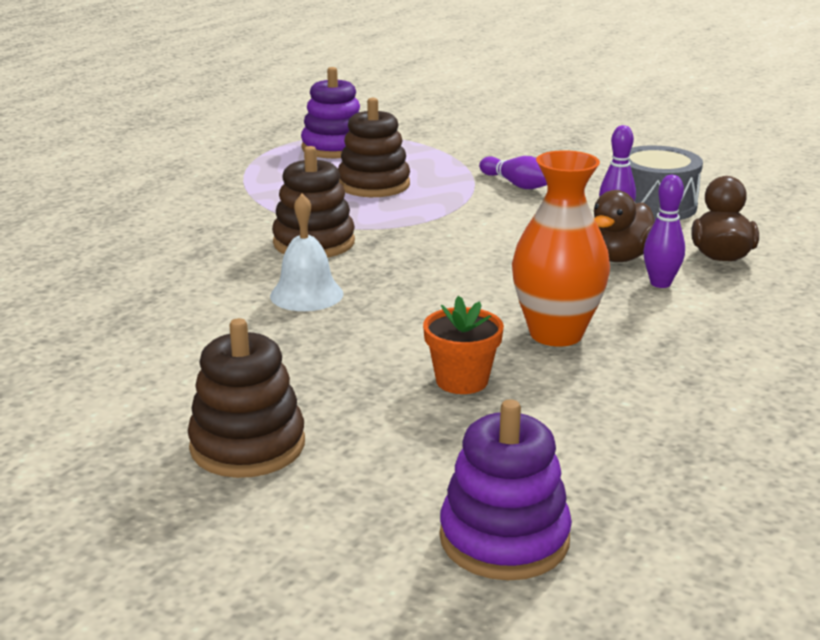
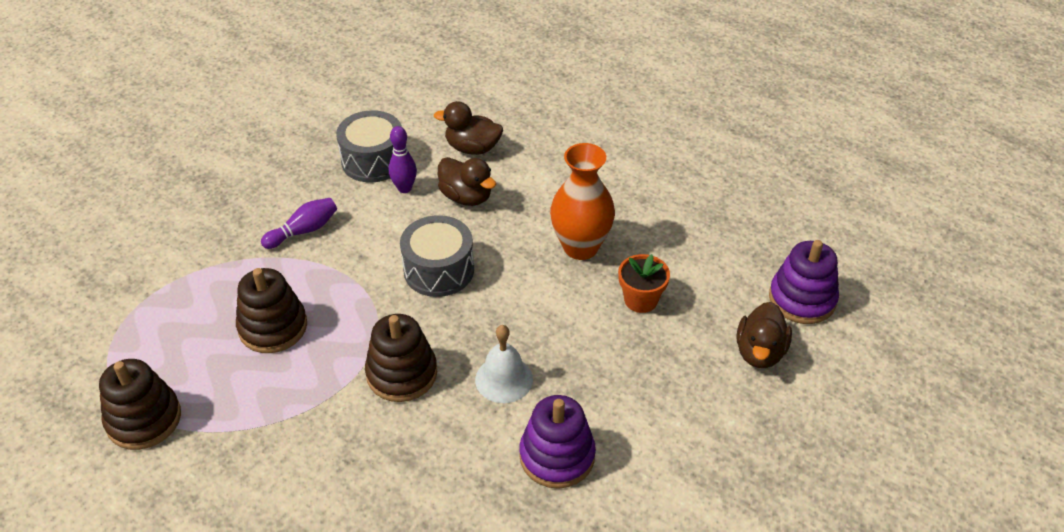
camera: 85 degrees left, 20 degrees up
brown stacking toy [188,318,305,478] -> brown stacking toy moved to [99,359,181,450]
purple stacking toy [301,67,360,158] -> purple stacking toy moved to [519,395,596,489]
purple bowling pin [643,175,685,288] -> none
none -> grey drum [400,215,474,297]
none -> brown duck [736,302,792,368]

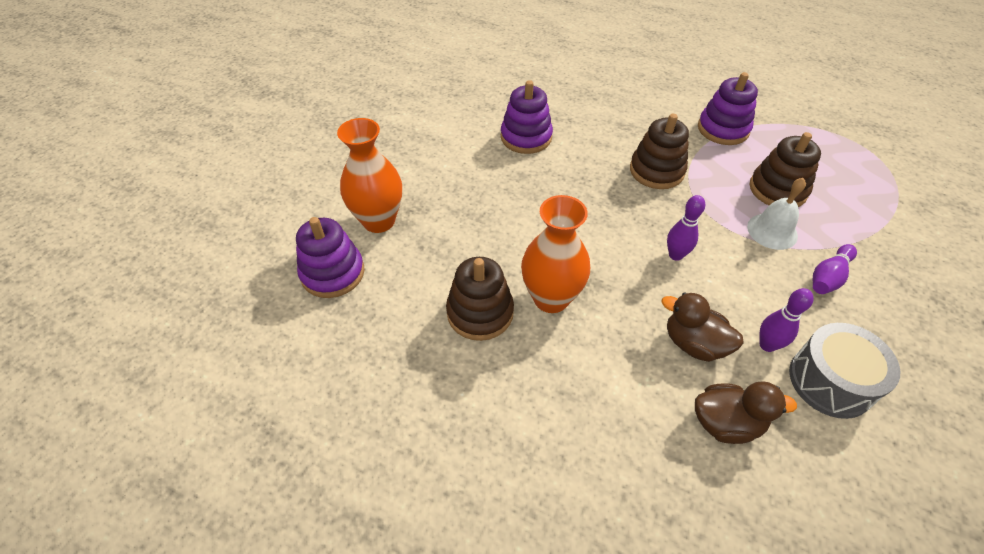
camera: 170 degrees right, 5 degrees up
brown stacking toy [99,359,181,450] -> brown stacking toy moved to [446,257,514,341]
grey drum [400,215,474,297] -> purple bowling pin [667,195,705,261]
white bell [475,325,533,403] -> white bell moved to [747,178,806,250]
orange flower pot [618,254,670,313] -> none
brown duck [736,302,792,368] -> orange vase [337,118,402,233]
none -> purple stacking toy [698,72,758,145]

